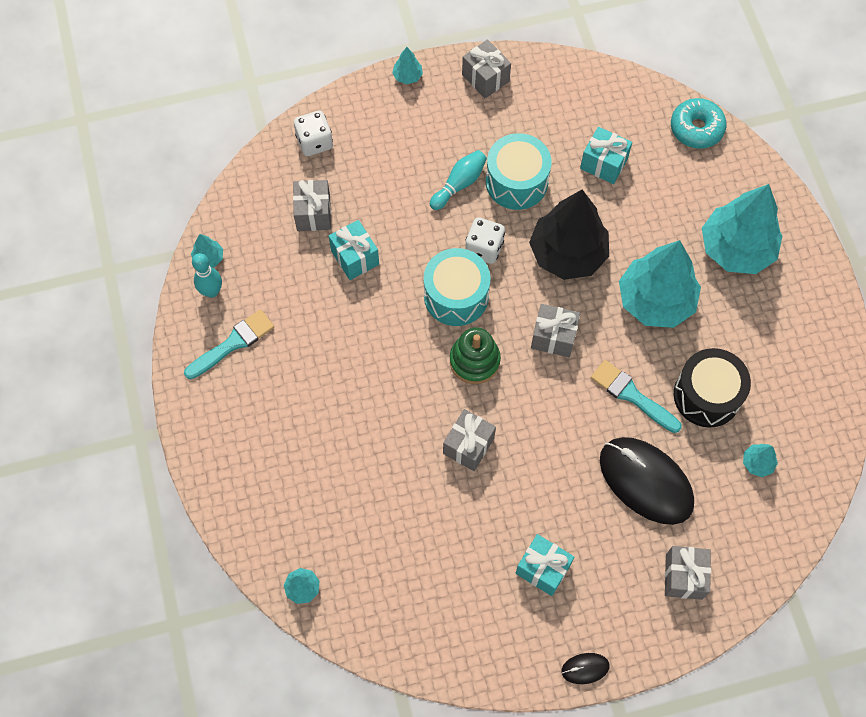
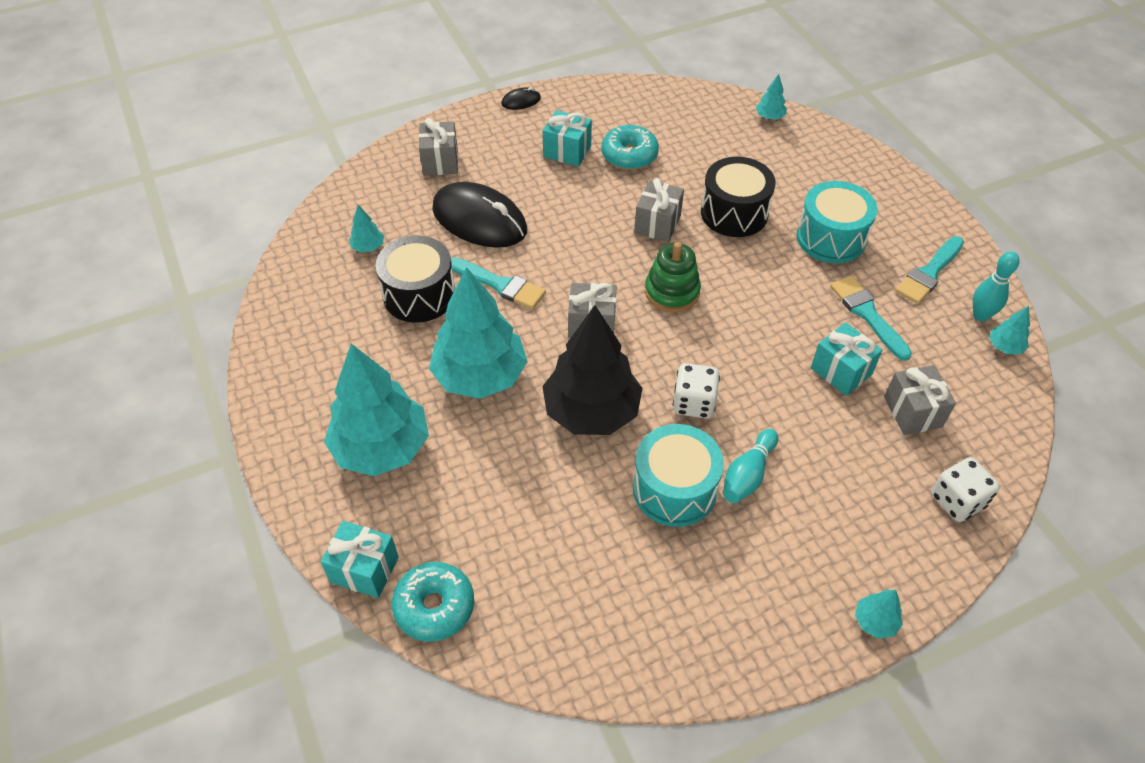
camera: 170 degrees right, 15 degrees down
turquoise drum [424,248,490,326] -> turquoise drum moved to [796,181,878,263]
grey gift [462,39,511,98] -> none
turquoise gift [580,127,632,184] -> turquoise gift moved to [321,521,399,598]
none -> turquoise donut [601,125,659,170]
none -> black drum [701,157,776,237]
none -> turquoise brush [830,276,912,361]

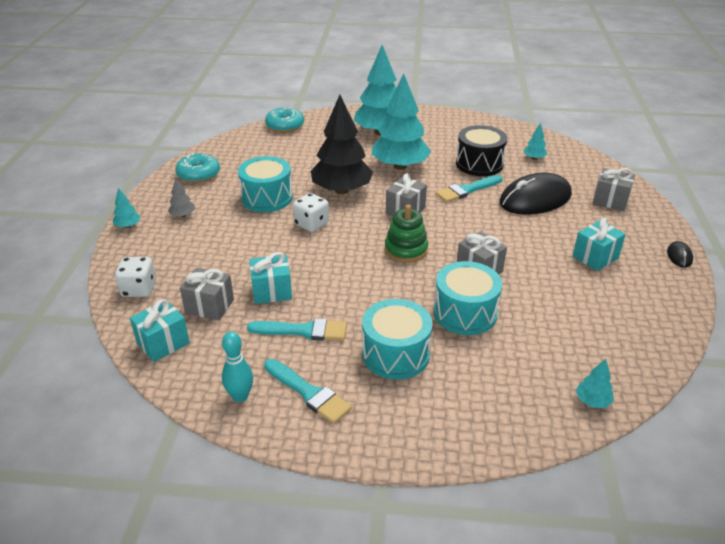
camera: 120 degrees right, 15 degrees down
turquoise gift [321,521,399,598] -> turquoise gift moved to [130,299,190,362]
turquoise donut [601,125,659,170] -> turquoise donut moved to [175,153,220,183]
black drum [701,157,776,237] -> turquoise drum [434,261,502,335]
turquoise bowling pin [723,429,778,503] -> none
turquoise brush [895,236,964,304] -> turquoise brush turned 150 degrees clockwise [264,359,352,424]
turquoise tree [989,306,1030,354] -> none
none -> grey tree [168,178,195,217]

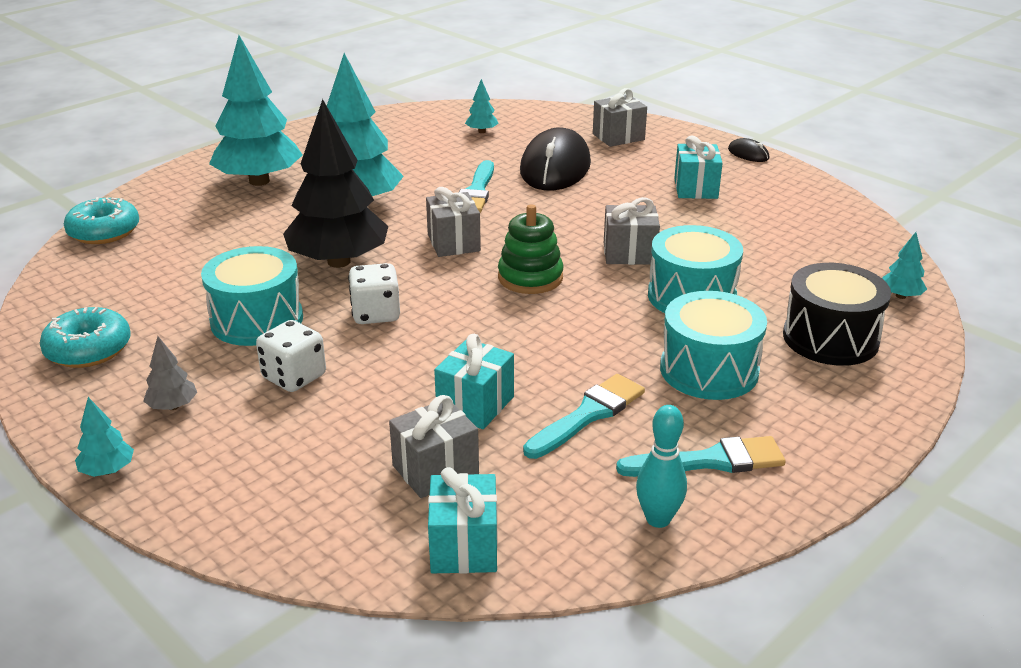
camera: 50 degrees left, 5 degrees down
white dice [115,257,156,297] -> white dice moved to [256,320,326,392]
black drum [456,125,507,176] -> black drum moved to [783,263,891,366]

